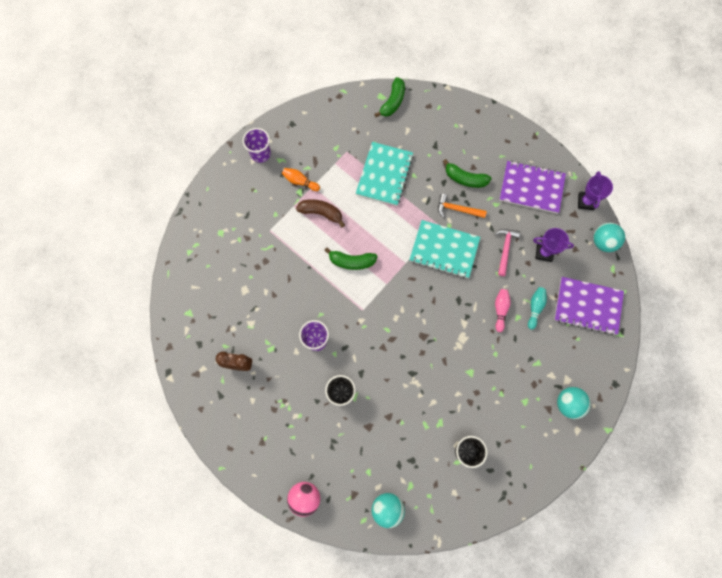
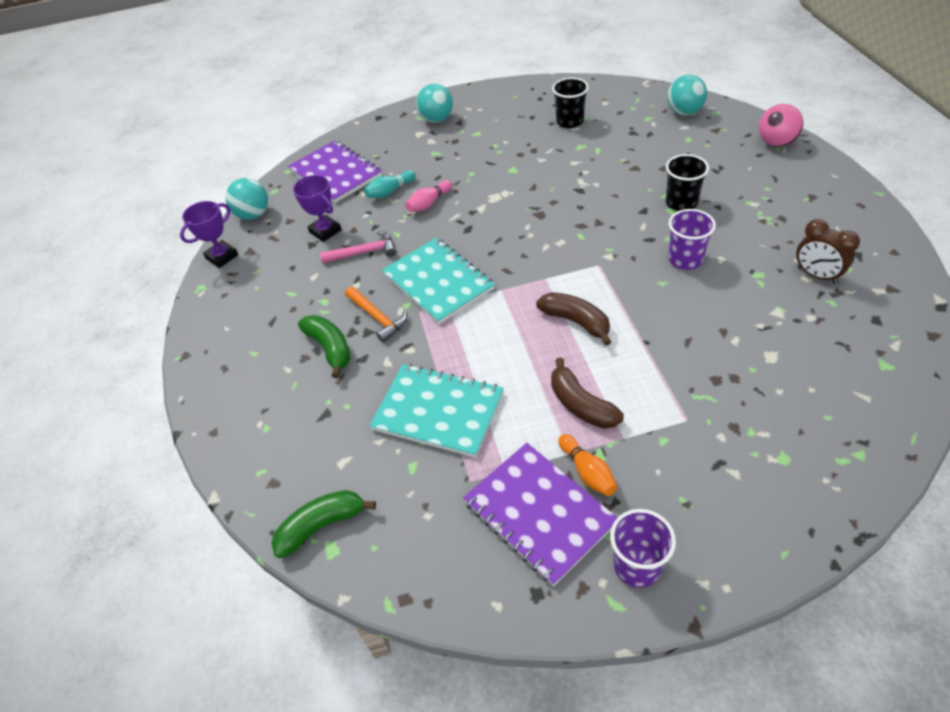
camera: 140 degrees left, 25 degrees down
green banana [324,247,378,270] -> brown banana [536,292,611,346]
turquoise notebook [356,142,414,206] -> turquoise notebook turned 60 degrees clockwise [369,364,504,458]
pink hammer [494,229,520,276] -> pink hammer turned 150 degrees counterclockwise [320,231,396,263]
purple notebook [499,161,566,214] -> purple notebook moved to [463,443,617,586]

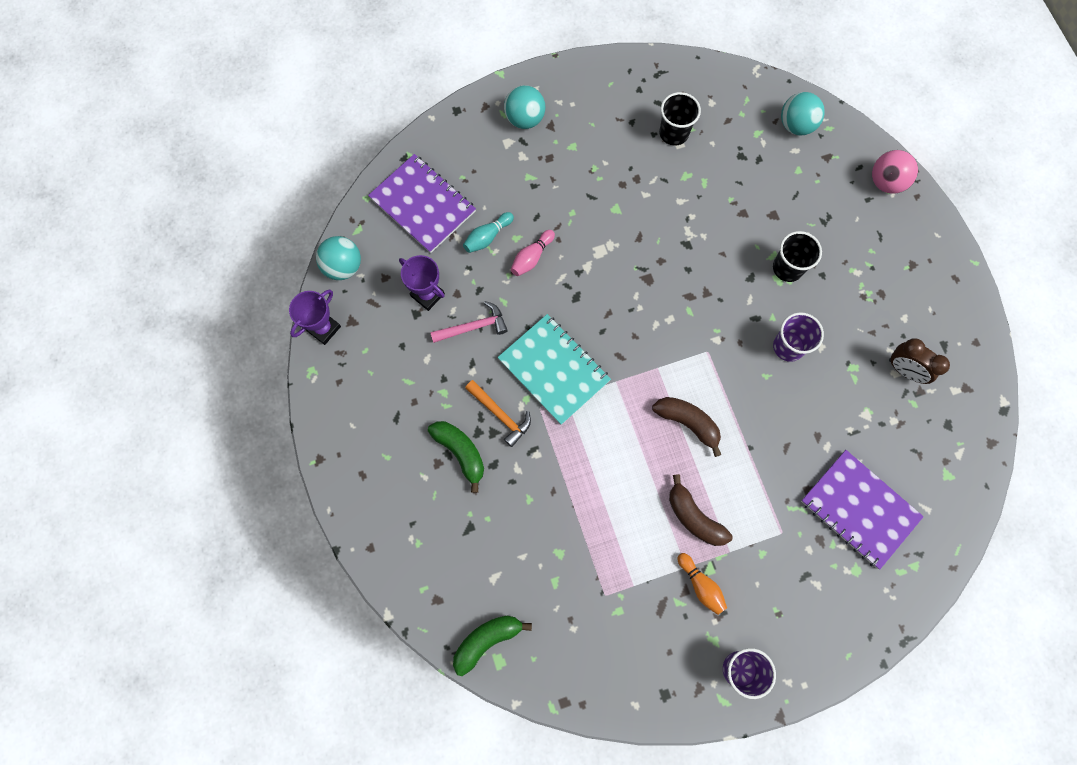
camera: 10 degrees left, 25 degrees up
turquoise notebook [369,364,504,458] -> none
purple notebook [463,443,617,586] -> purple notebook moved to [801,450,924,570]

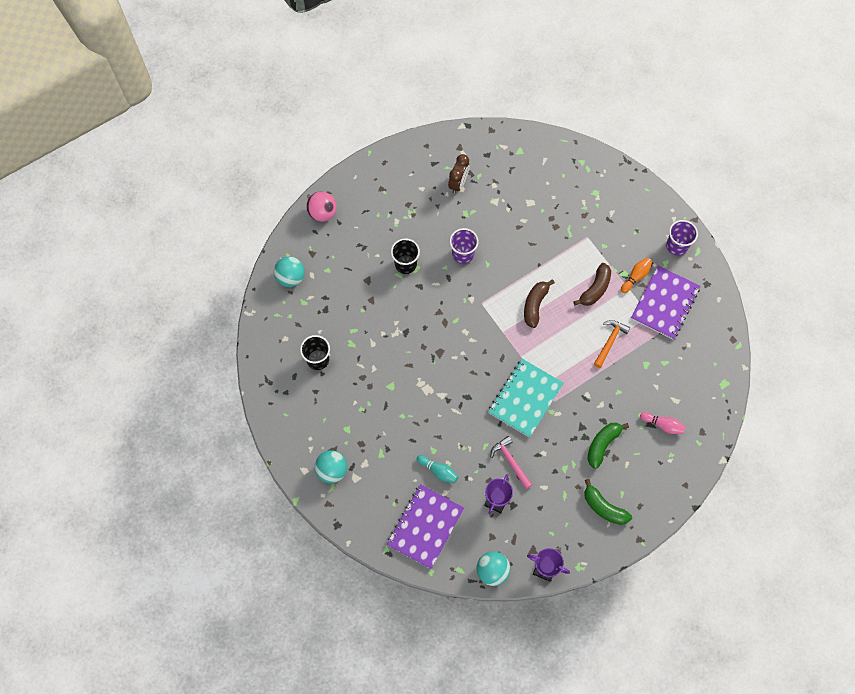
camera: 105 degrees left, 5 degrees down
green banana [453,616,532,676] -> green banana moved to [584,479,632,525]
orange hammer [465,380,531,447] -> orange hammer moved to [594,320,630,368]
pink bowling pin [511,230,555,276] -> pink bowling pin moved to [640,412,686,434]
purple notebook [801,450,924,570] -> purple notebook moved to [631,266,700,339]

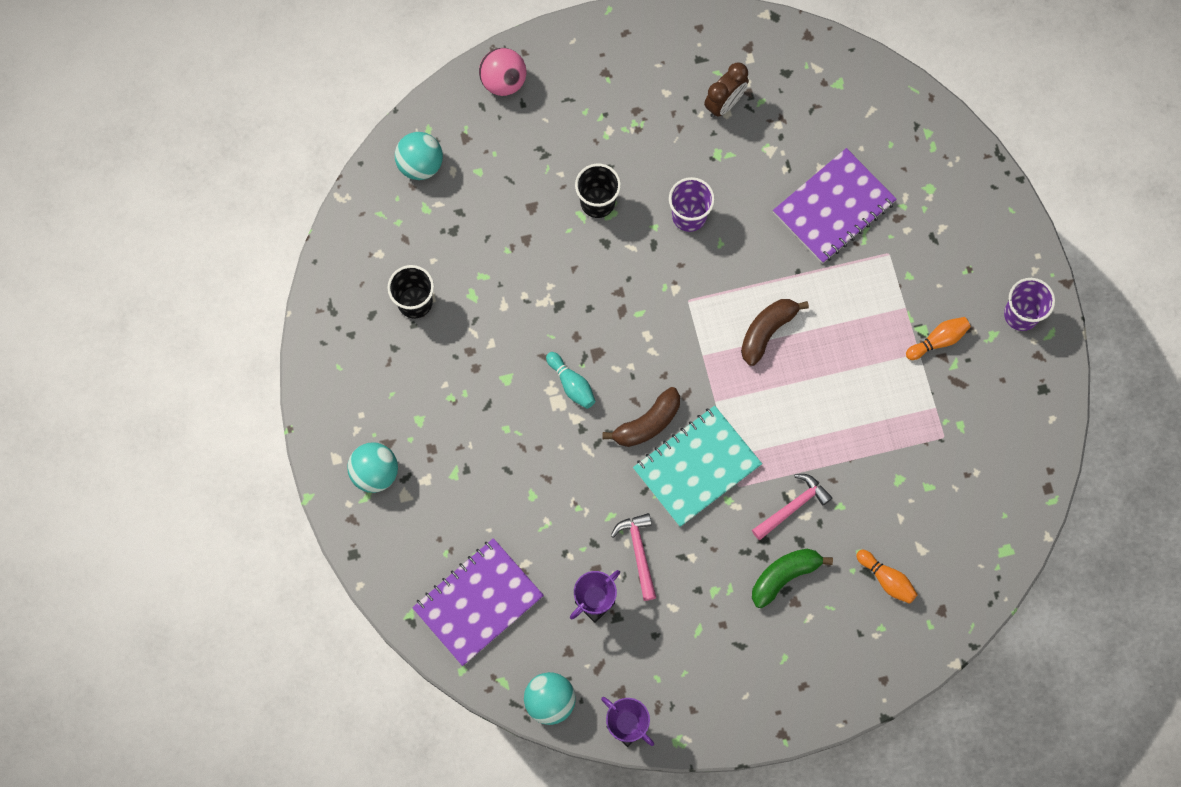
camera: 20 degrees right, 5 degrees up
turquoise bowling pin [417,455,458,483] -> turquoise bowling pin moved to [546,352,595,409]
brown banana [573,263,611,306] -> brown banana moved to [603,387,680,447]
green banana [584,479,632,525] -> none
orange hammer [594,320,630,368] -> none
purple notebook [631,266,700,339] -> purple notebook moved to [773,148,897,264]
pink bowling pin [640,412,686,434] -> orange bowling pin [856,550,918,604]
none -> pink hammer [752,474,832,540]

